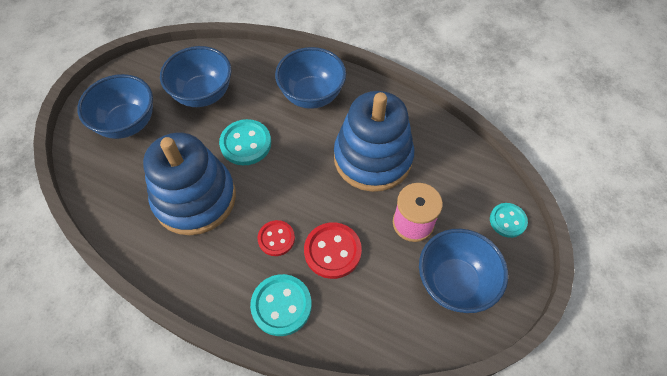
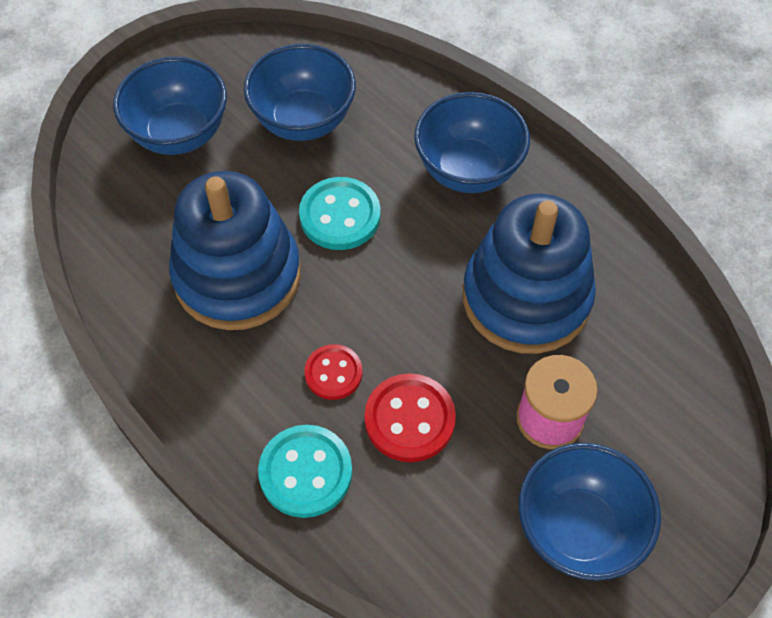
camera: 20 degrees right, 0 degrees up
turquoise button [490,203,528,238] -> none

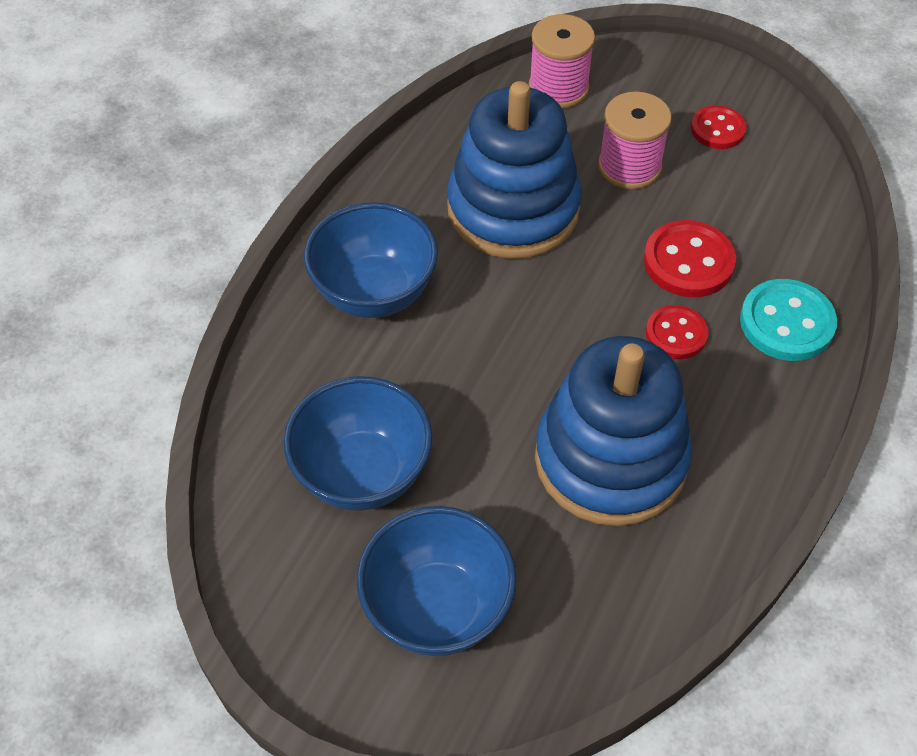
camera: 110 degrees left, 5 degrees down
turquoise button [299,177,381,250] -> none
blue bowl [518,443,661,581] -> red button [691,105,747,149]
none -> pink spool [529,14,595,108]

